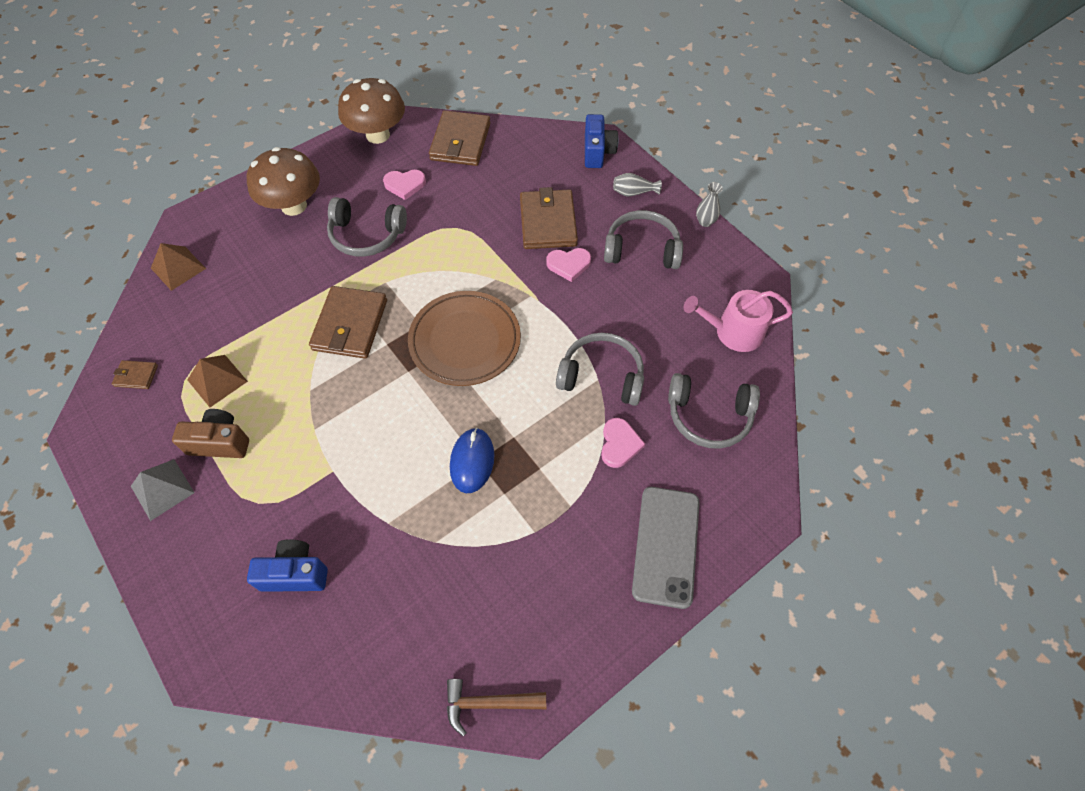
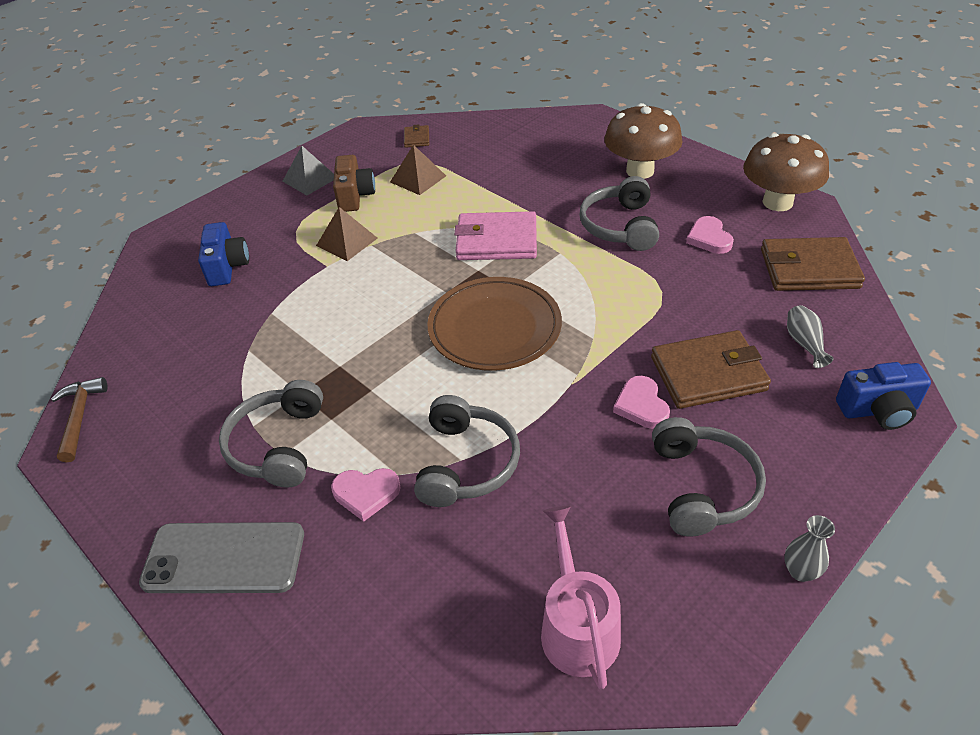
camera: 85 degrees right, 15 degrees down
brown pyramid [151,243,206,291] -> brown pyramid moved to [316,207,378,261]
brown wallet [309,286,387,359] -> pink wallet [454,211,537,260]
blue mouse [450,428,494,493] -> none
grey vase [613,173,662,197] -> grey vase moved to [787,305,834,368]
grey headphones [668,373,760,449] -> grey headphones moved to [219,380,323,488]

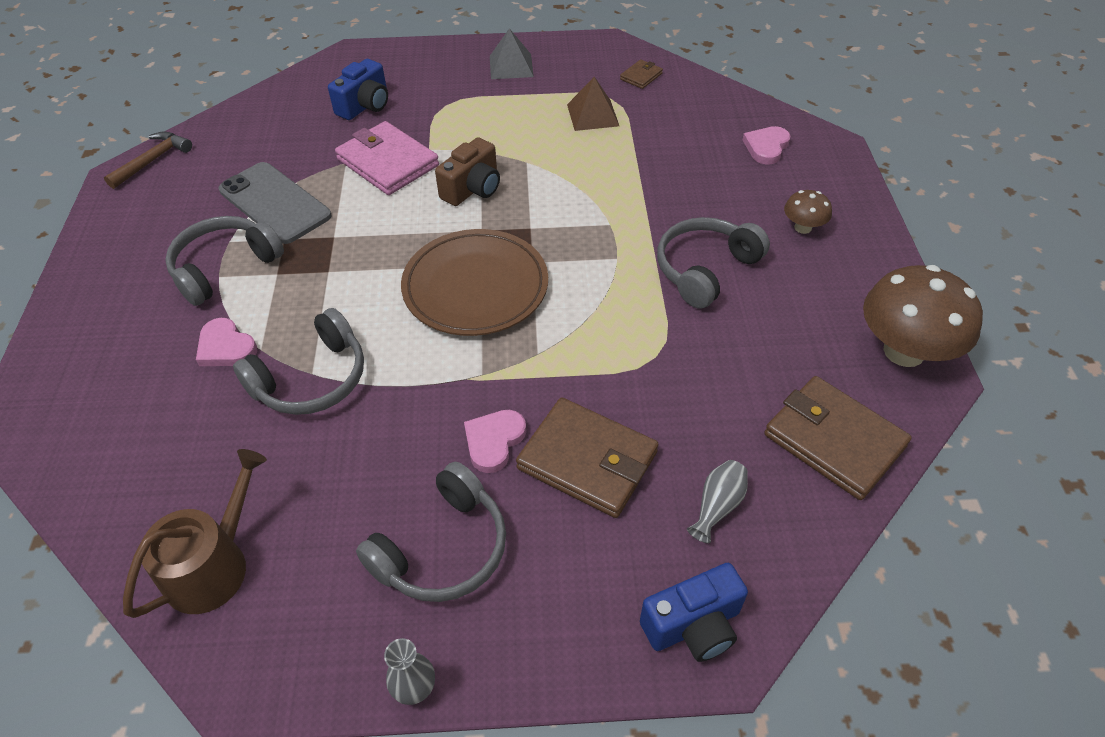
camera: 40 degrees right, 5 degrees up
grey phone [139,522,304,593] -> grey phone moved to [219,162,331,244]
brown pyramid [316,207,378,261] -> none
brown camera [333,155,375,212] -> brown camera moved to [435,137,500,206]
pink wallet [454,211,537,260] -> pink wallet moved to [335,121,439,195]
pink watering can [541,506,621,690] -> brown watering can [123,449,267,618]
brown mushroom [604,103,683,179] -> brown mushroom [784,190,832,234], size x0.49
pink heart [686,216,734,254] -> pink heart moved to [743,126,791,165]
blue camera [836,362,931,430] -> blue camera turned 60 degrees counterclockwise [640,563,748,662]

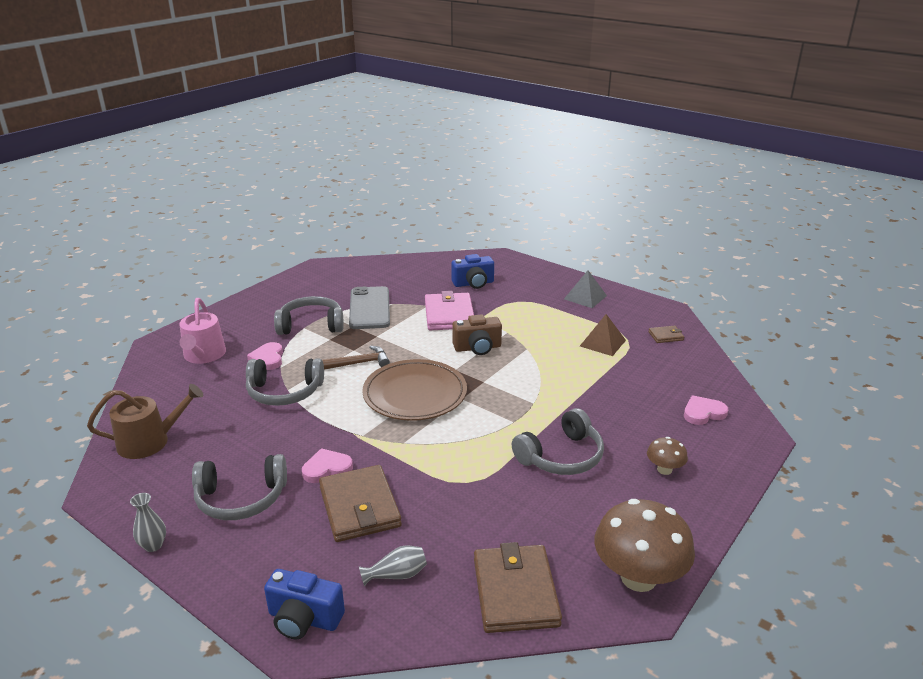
camera: 40 degrees right, 20 degrees down
brown hammer [104,132,192,189] -> brown hammer moved to [322,346,390,370]
grey headphones [657,217,770,309] -> grey headphones turned 150 degrees clockwise [512,408,604,475]
none -> pink watering can [179,298,226,364]

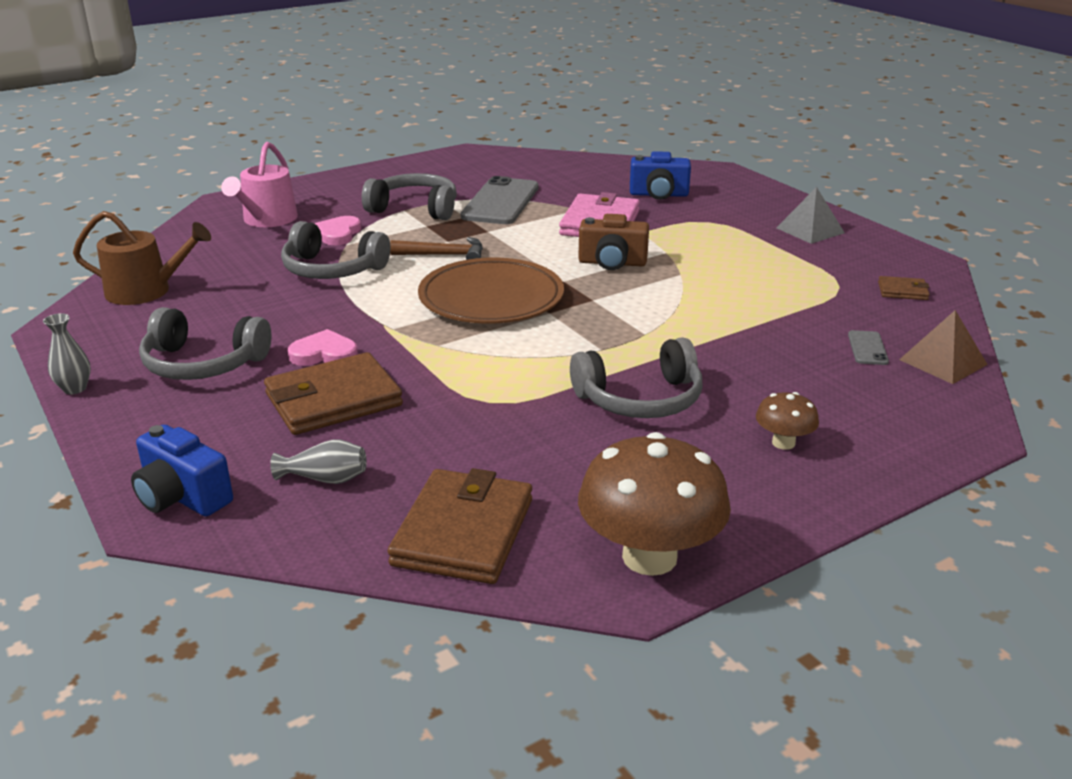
camera: 20 degrees right, 0 degrees up
brown wallet [319,465,402,542] -> brown wallet turned 60 degrees clockwise [264,352,403,435]
brown pyramid [580,314,626,356] -> brown pyramid moved to [899,310,988,384]
pink heart [684,395,728,425] -> none
none -> grey phone [848,330,889,365]

